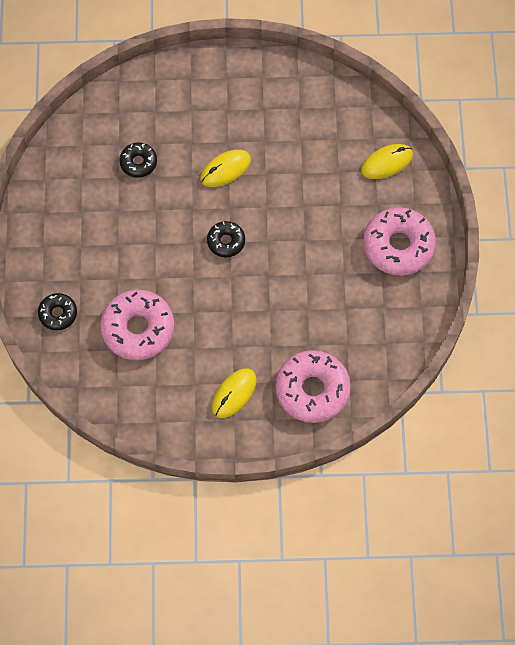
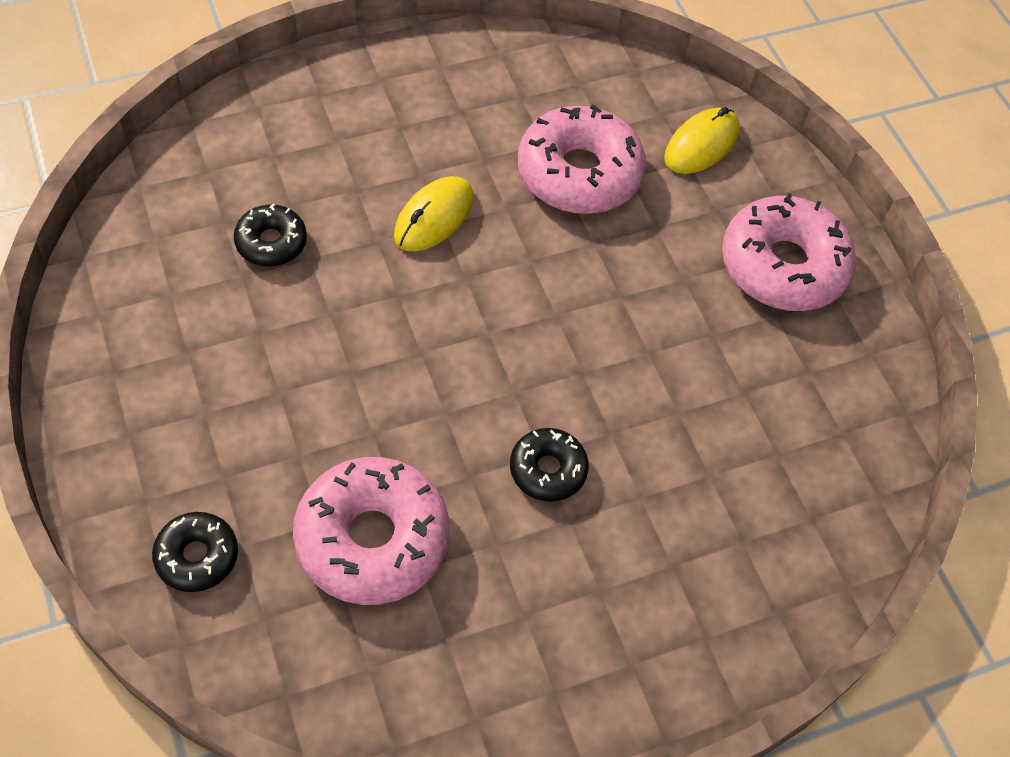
camera: 25 degrees left, 10 degrees down
black donut [207,221,245,257] -> black donut moved to [510,428,589,502]
yellow mouse [212,369,256,418] -> none
pink donut [276,350,351,423] -> pink donut moved to [518,105,646,214]

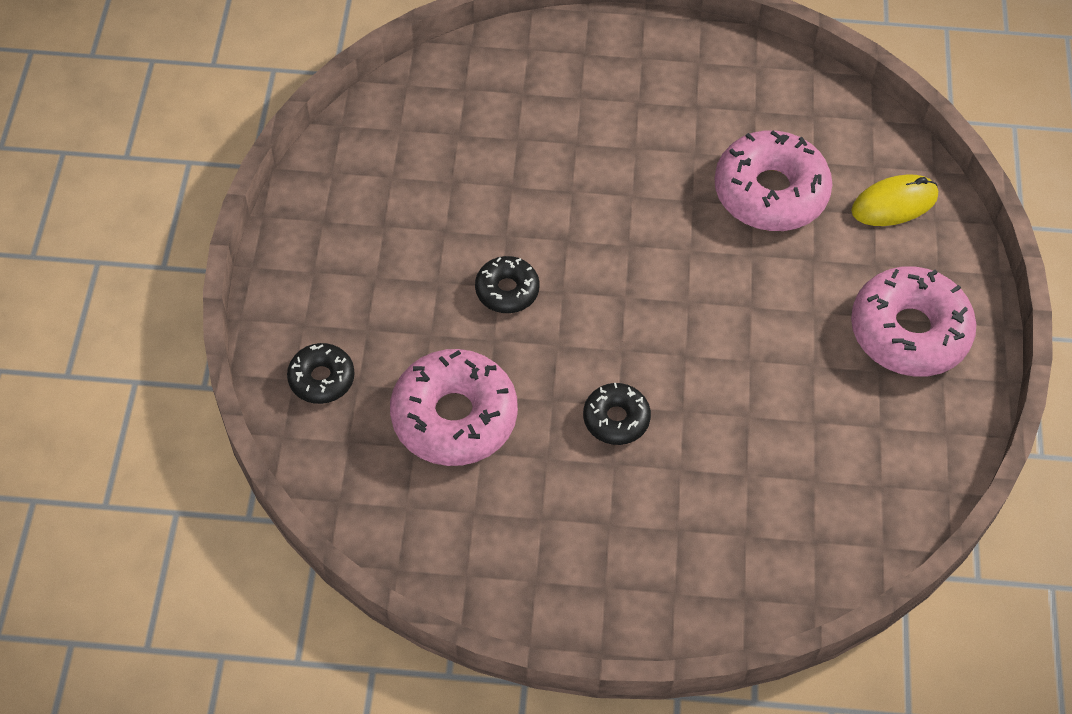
camera: 30 degrees right, 0 degrees up
black donut [234,203,307,267] -> black donut moved to [475,256,540,313]
yellow mouse [394,176,474,251] -> none

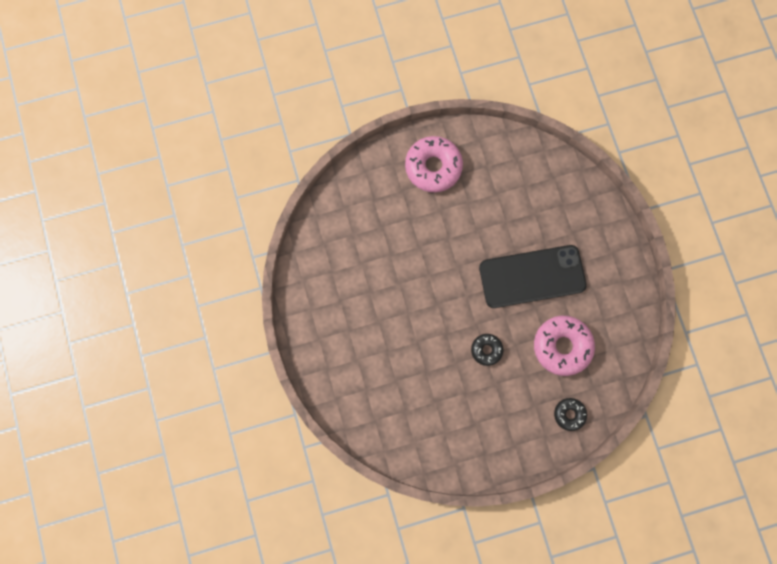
camera: 110 degrees left, 20 degrees up
black donut [583,383,651,445] -> black phone [479,245,587,308]
pink donut [714,130,832,231] -> none
yellow mouse [851,174,938,226] -> none

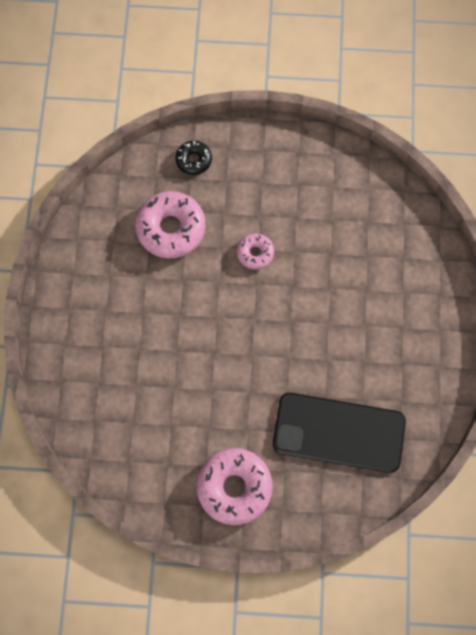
camera: 160 degrees left, 5 degrees down
black donut [471,334,503,366] -> pink donut [237,234,274,270]
black phone [479,245,587,308] -> black phone moved to [273,393,406,473]

